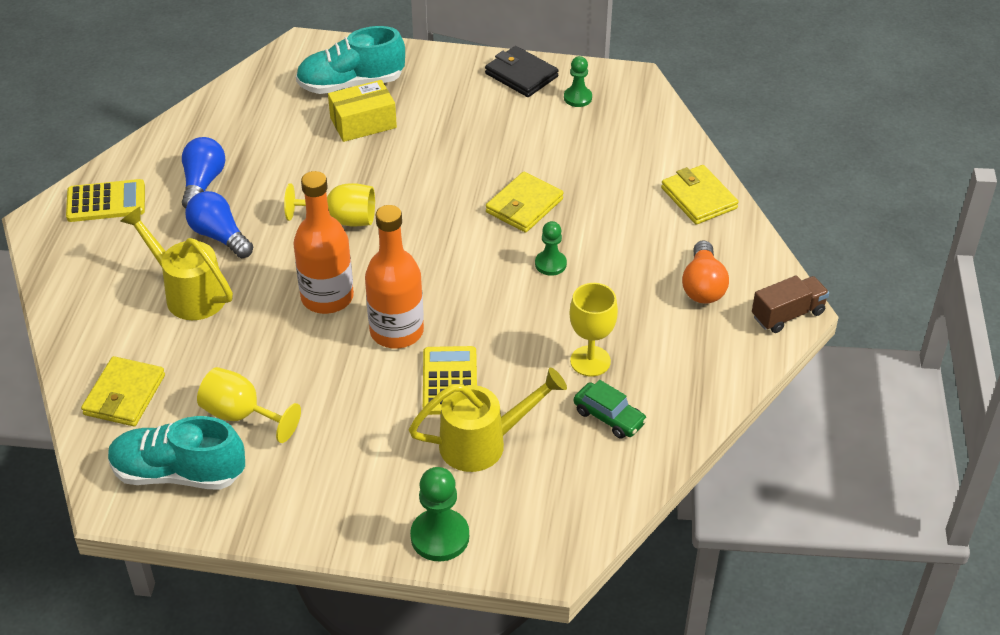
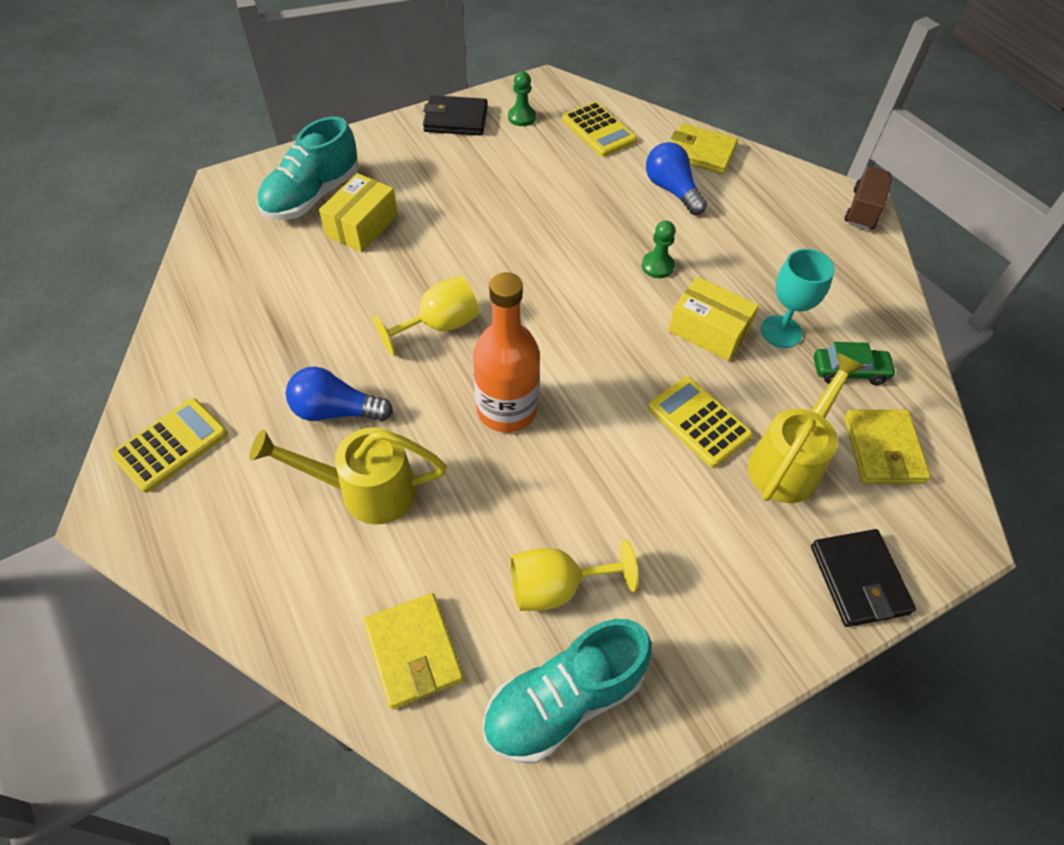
camera: 40 degrees left, 10 degrees up
blue light bulb [182,137,225,209] -> blue light bulb moved to [646,142,707,215]
orange bottle [365,205,424,349] -> none
green pawn [410,467,469,561] -> black wallet [811,529,916,627]
yellow wallet [486,172,564,233] -> yellow wallet moved to [844,410,931,483]
yellow goblet [570,283,618,377] -> turquoise goblet [761,249,835,348]
orange light bulb [682,240,729,304] -> none
none -> yellow calculator [562,102,637,157]
none -> yellow box [668,276,759,361]

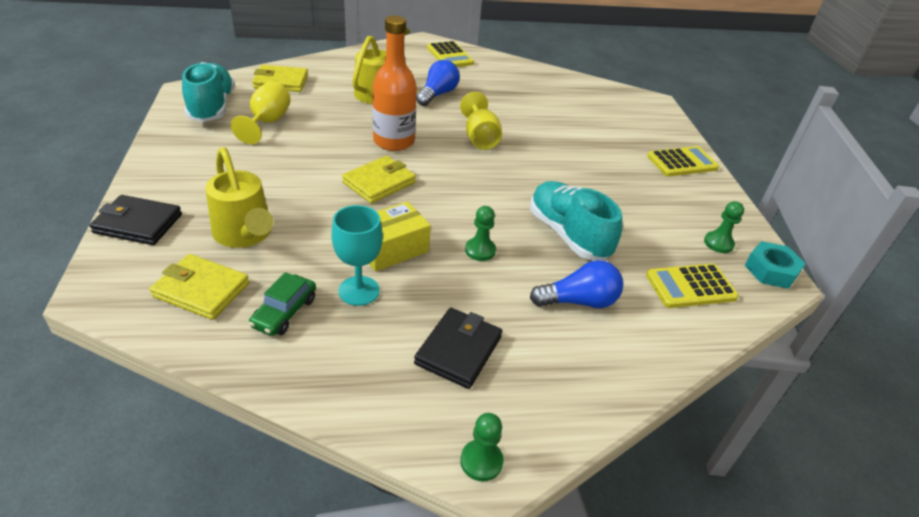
camera: 110 degrees right, 15 degrees down
turquoise shoe [257,116,359,220] -> turquoise shoe moved to [530,181,622,260]
yellow box [319,173,398,252] -> none
black wallet [423,95,488,136] -> black wallet moved to [414,308,502,389]
yellow calculator [648,376,753,468] -> yellow calculator moved to [647,146,719,176]
yellow wallet [671,123,738,174] -> yellow wallet moved to [342,156,416,203]
brown truck [844,166,892,230] -> green pawn [460,413,503,482]
none -> turquoise nut [744,241,806,289]

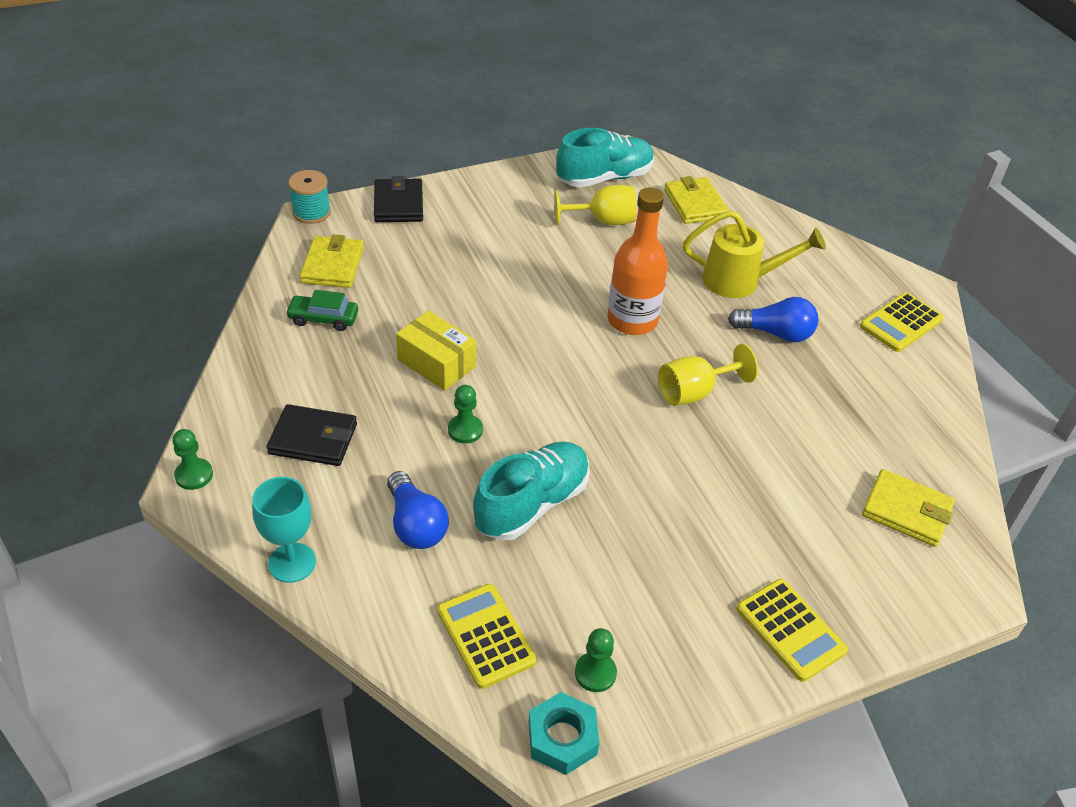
camera: 75 degrees right, 5 degrees up
yellow watering can [205,147,274,248] -> none
turquoise goblet [331,205,383,306] -> turquoise goblet moved to [252,477,316,583]
yellow wallet [342,156,416,203] -> yellow wallet moved to [862,469,955,547]
none -> turquoise spool [288,170,331,224]

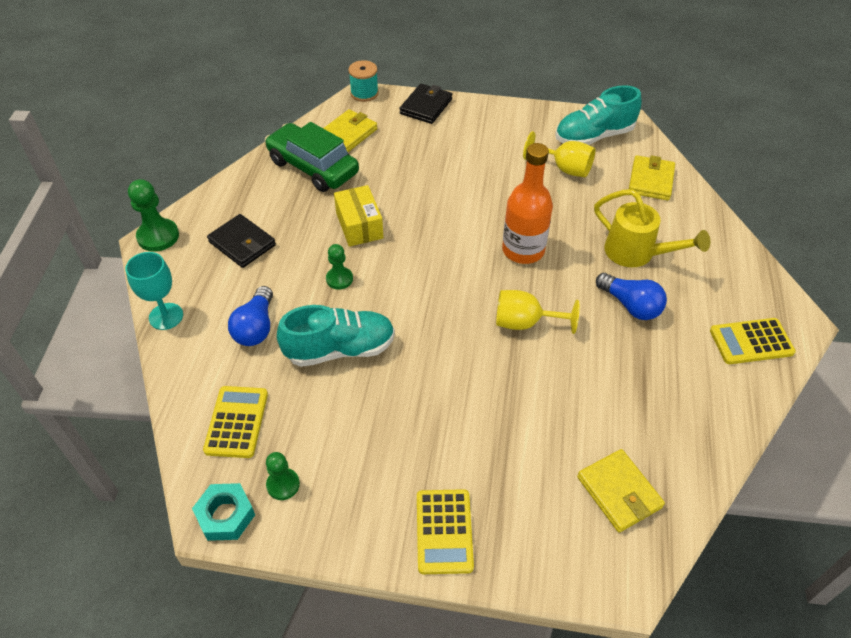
camera: 35 degrees right, 5 degrees up
green pawn [172,429,213,490] -> green pawn [128,179,179,252], size x1.59
green car [285,290,358,331] -> green car [265,122,359,192], size x1.95
turquoise shoe [556,128,654,187] -> turquoise shoe turned 150 degrees clockwise [555,85,642,145]

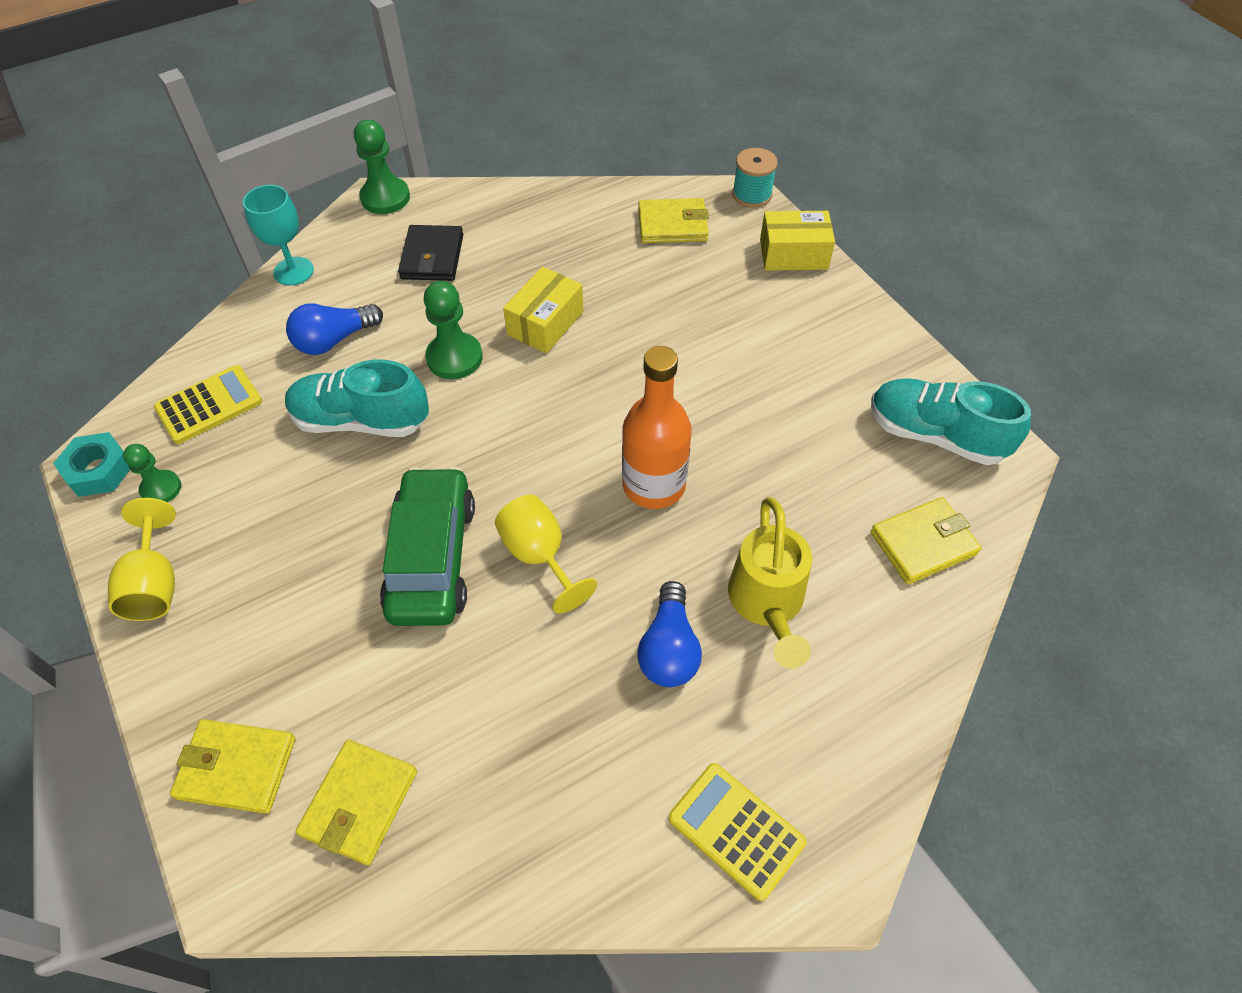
camera: 50 degrees right, 5 degrees up
green car [265,122,359,192] -> green car moved to [380,467,475,626]
turquoise shoe [277,305,395,367] -> turquoise shoe turned 150 degrees clockwise [285,360,429,437]
green pawn [326,244,353,290] -> green pawn [424,281,483,379], size x1.59
black wallet [399,84,452,124] -> yellow box [760,211,835,271]
yellow calculator [417,489,474,574] -> none
yellow goblet [523,131,595,177] -> yellow goblet moved to [108,498,176,621]
none -> yellow wallet [170,719,295,814]

